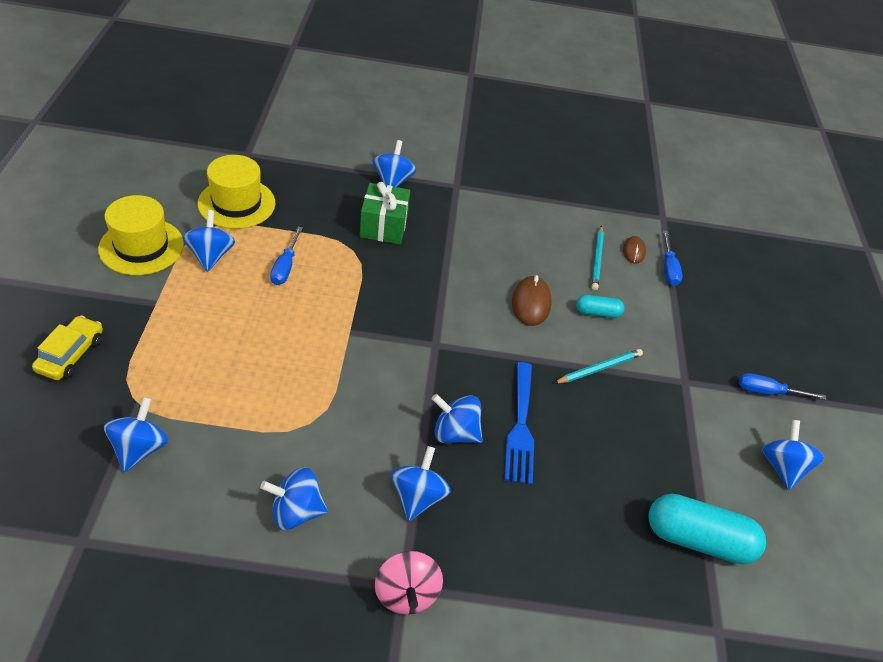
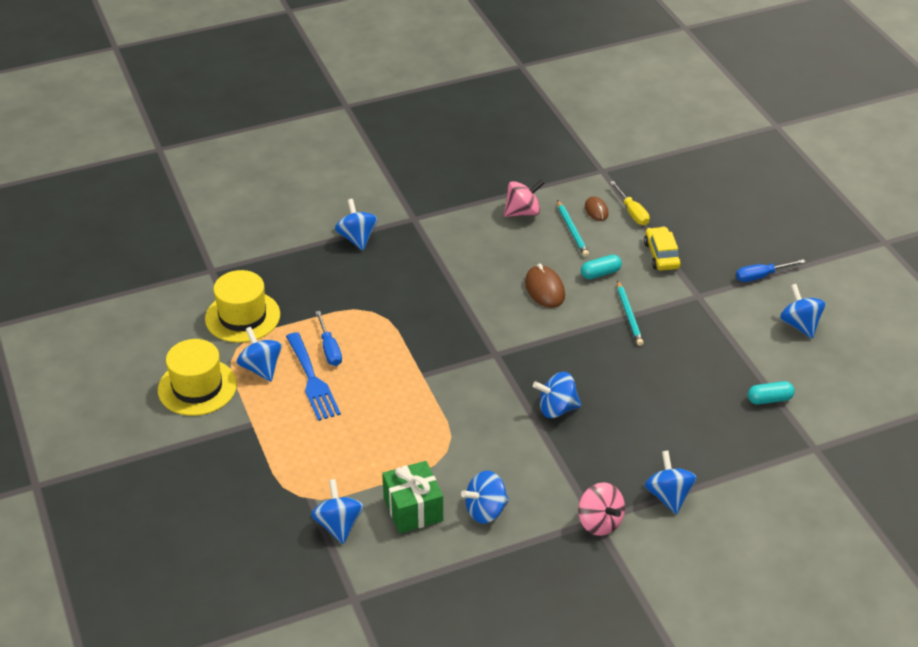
camera: 20 degrees left, 5 degrees down
yellow car [32,315,103,380] -> yellow car moved to [644,227,681,271]
green gift [360,182,410,244] -> green gift moved to [382,461,443,534]
blue spinning top [391,446,451,521] -> blue spinning top moved to [644,451,697,515]
blue fork [504,362,534,485] -> blue fork moved to [286,332,341,421]
turquoise pencil [554,349,643,384] -> turquoise pencil turned 135 degrees clockwise [617,280,644,346]
turquoise capsule [648,494,766,564] -> turquoise capsule [748,381,795,404], size x0.52
blue screwdriver [663,230,682,286] -> yellow screwdriver [610,181,650,225]
none -> pink spinning top [504,179,544,217]

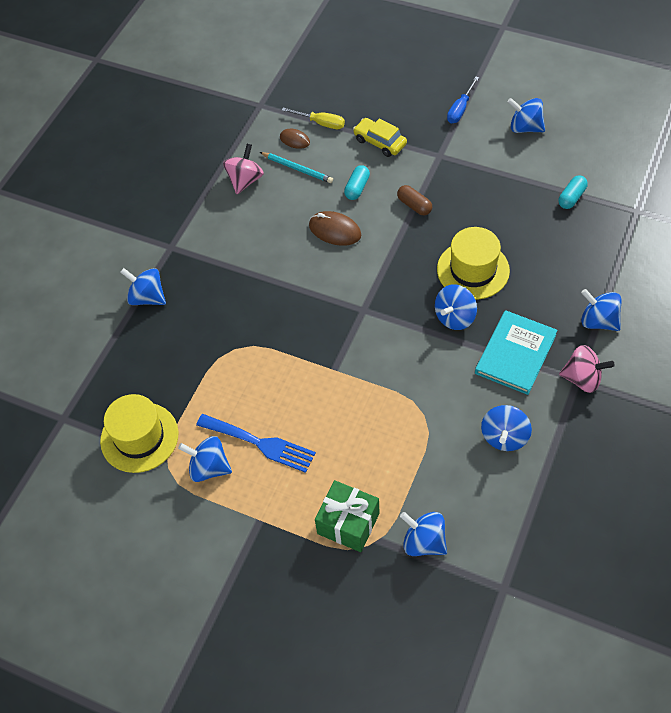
camera: 40 degrees left, 15 degrees up
yellow hat [158,339,237,416] -> yellow hat moved to [437,227,510,300]
blue screwdriver [315,311,342,366] -> none
green gift [382,461,443,534] -> green gift moved to [315,480,380,552]
turquoise pencil [617,280,644,346] -> brown capsule [397,185,432,215]
none -> turquoise book [475,310,557,395]

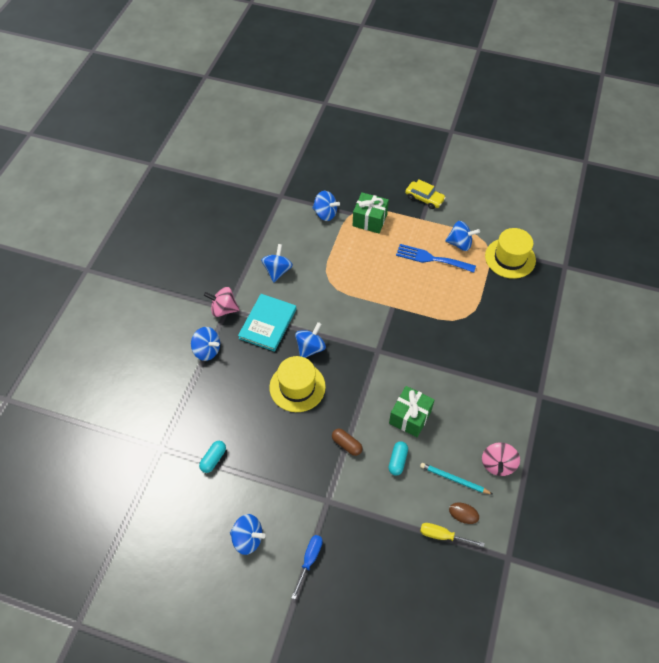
camera: 170 degrees right, 0 degrees up
blue spinning top [120,268,166,305] -> none
brown mouse [309,211,361,246] -> green gift [389,386,435,437]
yellow car [353,118,407,157] -> yellow car moved to [405,180,446,209]

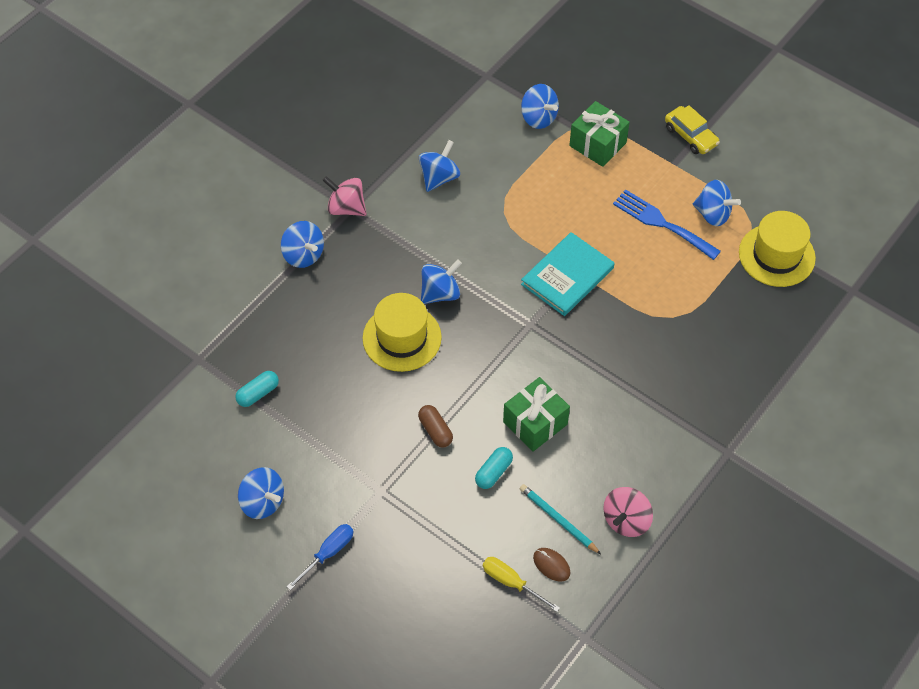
camera: 20 degrees right, 0 degrees up
turquoise book [238,294,296,352] -> turquoise book moved to [521,232,614,316]

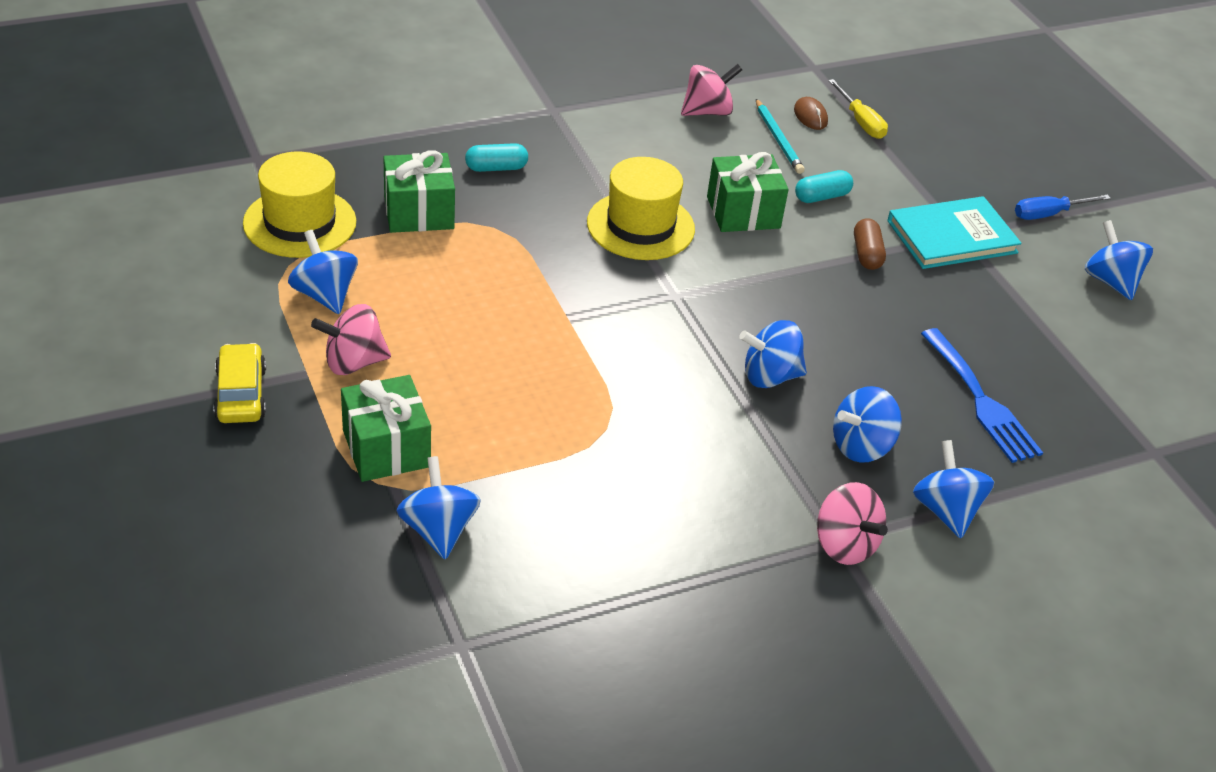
camera: 155 degrees left, 15 degrees down
turquoise capsule [235,371,279,407] -> turquoise capsule moved to [465,143,528,172]
yellow hat [363,293,442,372] -> yellow hat moved to [587,157,695,260]
blue spinning top [419,140,460,192] -> blue spinning top moved to [833,386,902,463]
turquoise book [521,232,614,316] -> turquoise book moved to [887,196,1022,269]
blue fork [613,189,721,260] -> blue fork moved to [921,328,1043,463]
none -> pink spinning top [311,304,391,375]
none -> green gift [383,150,455,233]

